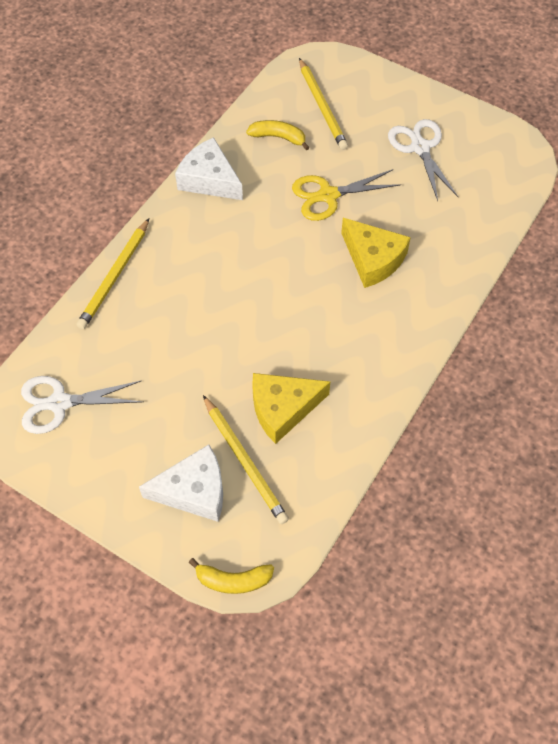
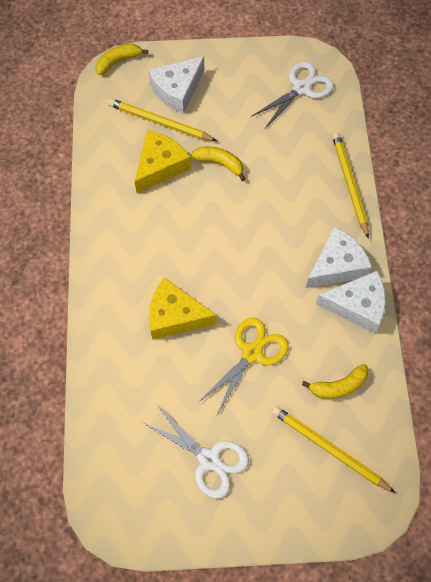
camera: 145 degrees right, 5 degrees up
none -> yellow banana [190,146,245,181]
none -> white cheese [306,226,372,288]

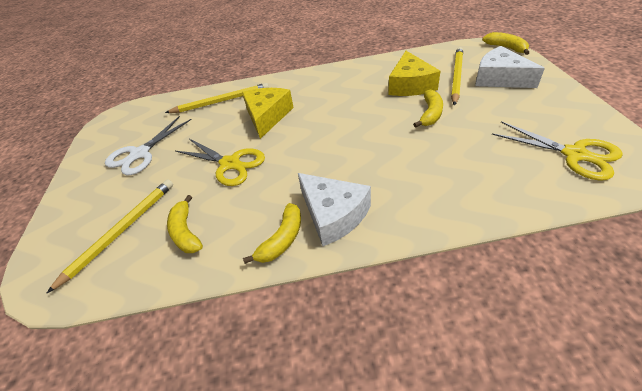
camera: 90 degrees right, 20 degrees down
yellow cheese [135,130,191,193] -> yellow cheese turned 60 degrees clockwise [388,51,441,96]
white scissors [251,61,334,128] -> yellow scissors [492,121,623,181]
white cheese [316,270,386,333] -> yellow banana [243,203,301,264]
yellow pencil [332,133,369,239] -> yellow pencil moved to [165,83,269,113]

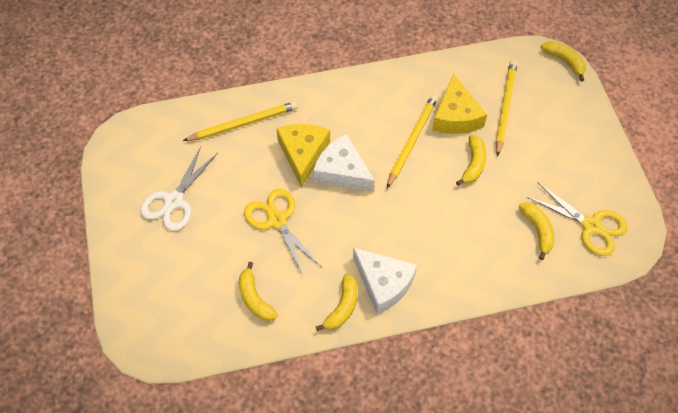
camera: 10 degrees left, 15 degrees up
yellow pencil [46,179,173,294] -> yellow pencil moved to [387,94,438,188]
yellow scissors [175,139,265,186] -> yellow scissors turned 150 degrees counterclockwise [244,189,321,275]
white cheese [475,46,545,88] -> white cheese moved to [313,134,375,192]
none -> yellow banana [519,202,555,260]

